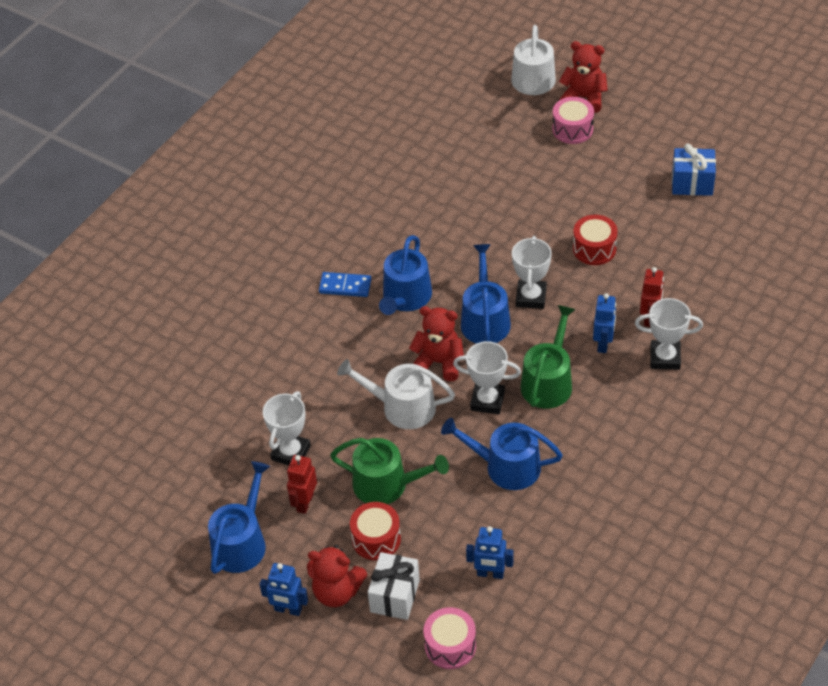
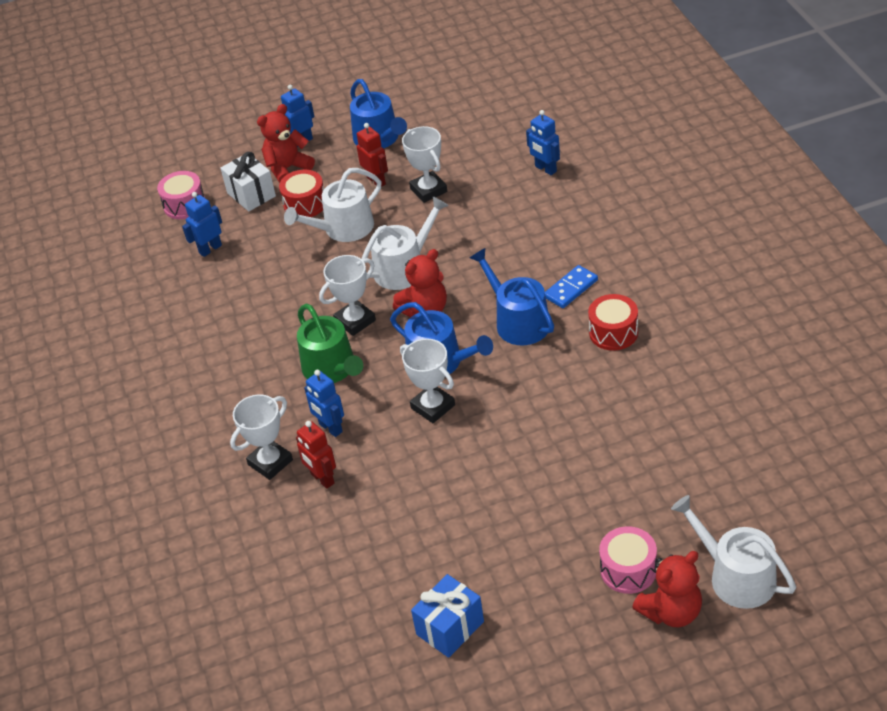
camera: 130 degrees right, 5 degrees down
green watering can [330,438,449,504] -> white watering can [284,168,381,242]
blue watering can [441,418,563,490] -> none
red drum [573,215,618,265] -> red drum moved to [588,294,638,351]
none -> blue robot [526,110,560,175]

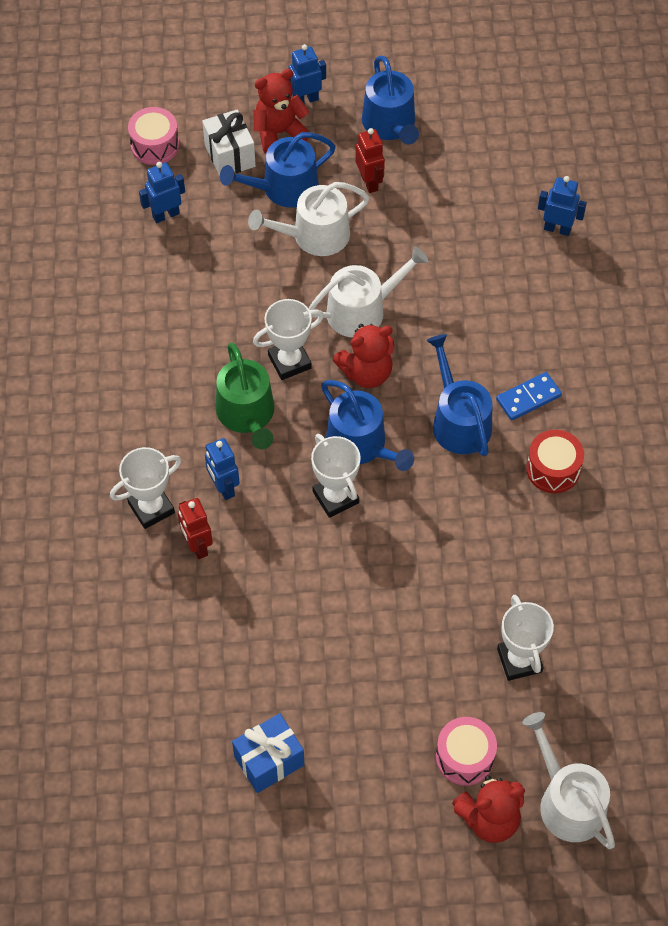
camera: 10 degrees right, 15 degrees up
red drum [279,170,324,217] -> blue watering can [220,132,336,208]
white trophy [402,126,447,203] -> white trophy moved to [497,595,554,681]
blue robot [526,110,560,175] -> blue robot turned 135 degrees clockwise [538,176,587,236]

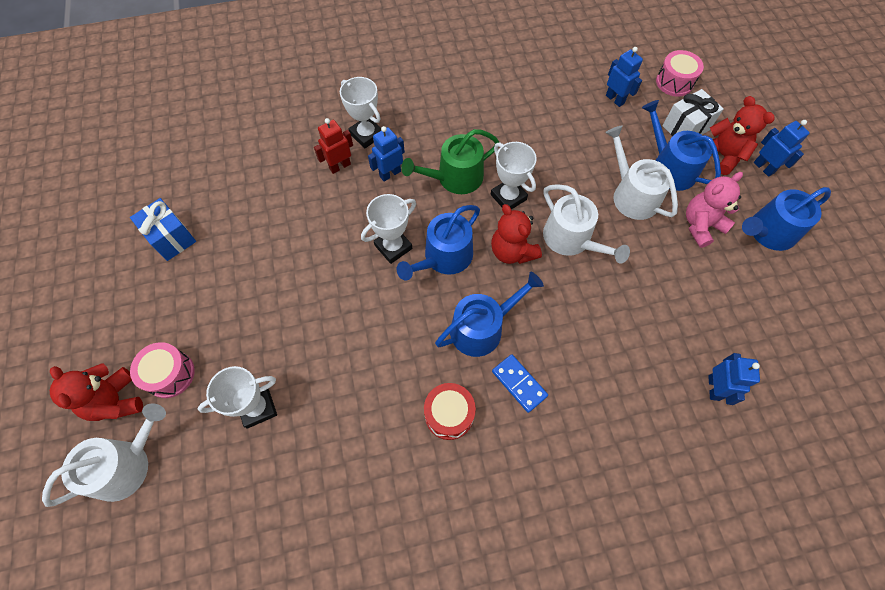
camera: 80 degrees right, 5 degrees up
red robot [356,128,385,193] -> pink teddy bear [686,172,743,248]

